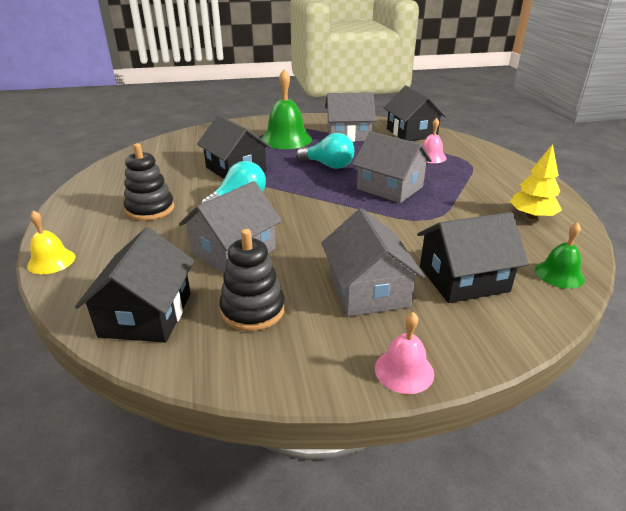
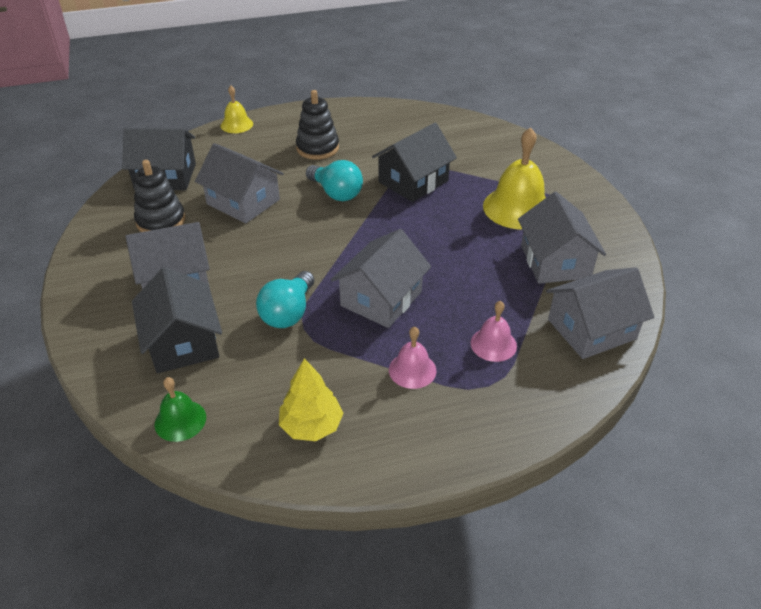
camera: 85 degrees right, 10 degrees up
green bell [261,69,312,149] -> yellow bell [483,127,546,229]
turquoise light bulb [296,133,354,169] -> turquoise light bulb moved to [256,271,314,328]
pink bell [375,312,434,394] -> pink bell moved to [389,326,436,389]
black house [384,86,446,141] -> grey house [546,267,654,359]

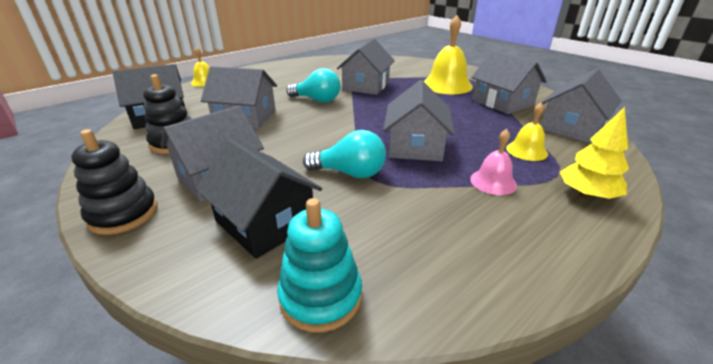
camera: 25 degrees left, 10 degrees down
green bell [155,377,206,442] -> turquoise stacking toy [277,198,362,332]
turquoise light bulb [256,271,314,328] -> turquoise light bulb turned 75 degrees counterclockwise [303,130,386,178]
yellow tree [279,358,344,441] -> yellow tree moved to [560,107,629,199]
black stacking toy [296,90,339,160] -> black stacking toy moved to [71,129,158,235]
black house [372,123,457,202] -> grey house [337,38,395,95]
pink bell [471,301,517,362] -> yellow bell [506,103,548,161]

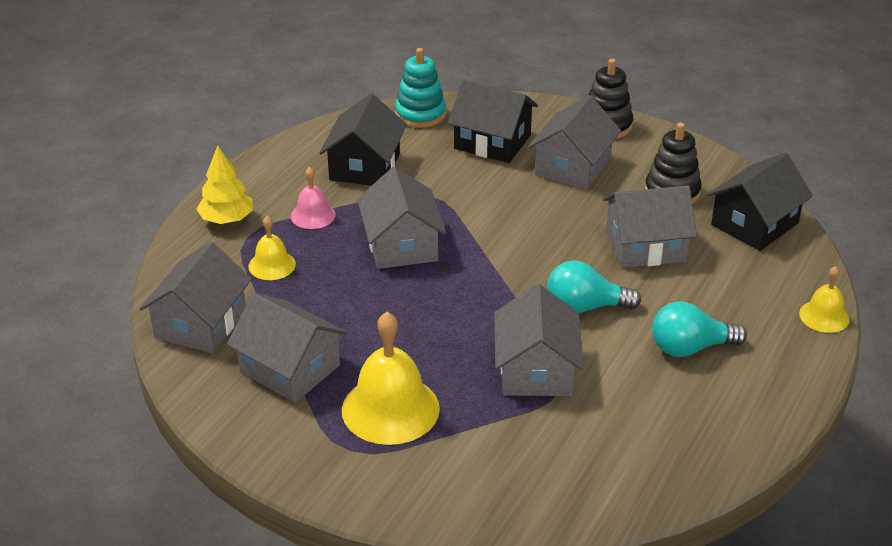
camera: 160 degrees right, 5 degrees up
turquoise light bulb [303,130,386,178] -> turquoise light bulb moved to [652,301,747,357]
none -> black house [319,94,407,186]

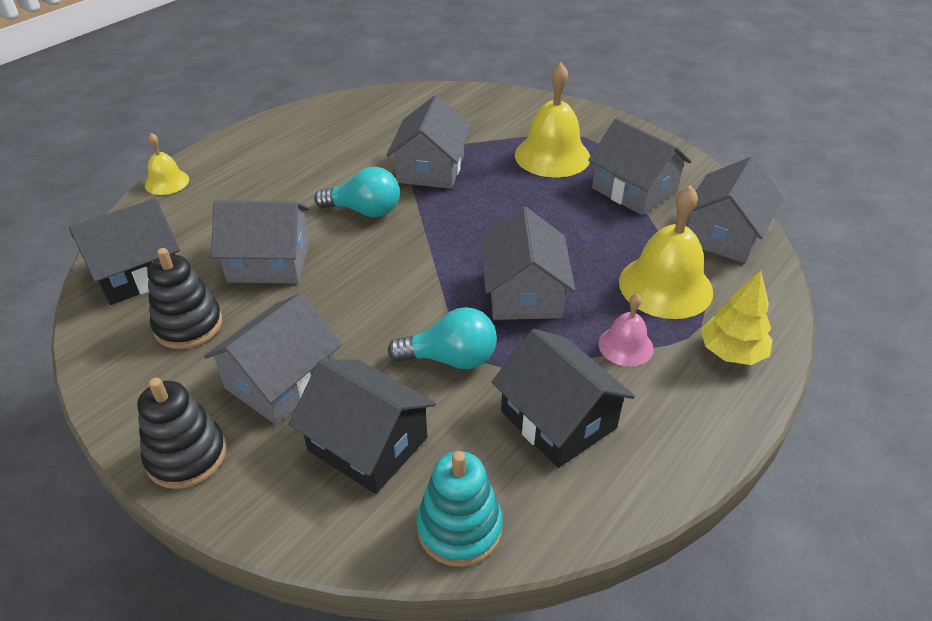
camera: 170 degrees left, 5 degrees up
yellow bell [248,216,296,280] -> yellow bell [619,185,713,319], size x1.84
black house [319,94,407,186] -> black house turned 60 degrees counterclockwise [491,329,635,468]
turquoise light bulb [652,301,747,357] -> turquoise light bulb moved to [388,307,497,369]

